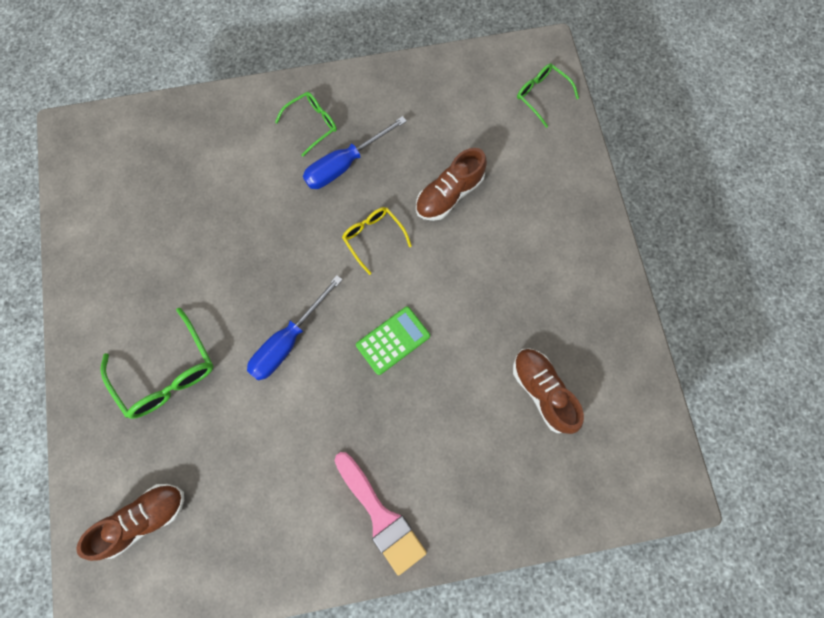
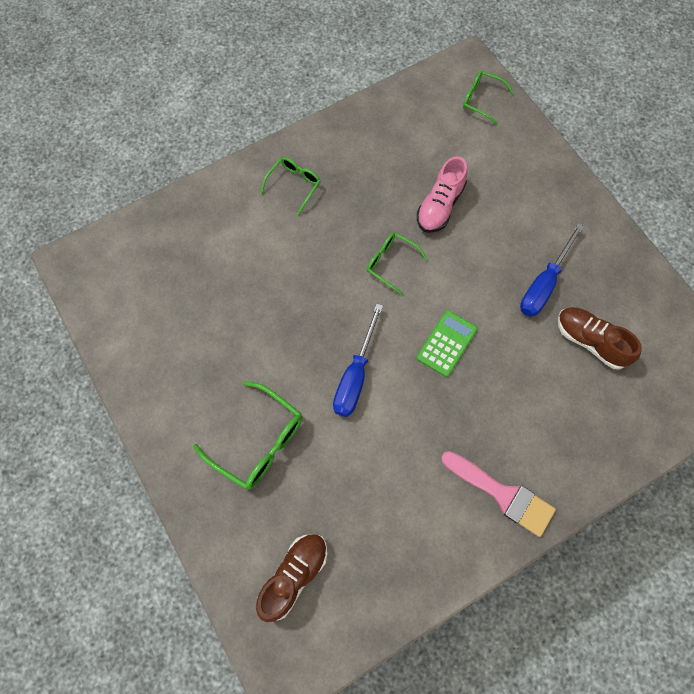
camera: 20 degrees left, 5 degrees down
blue screwdriver [303,116,407,189] -> blue screwdriver moved to [520,223,584,317]
yellow glasses [342,207,412,275] -> green glasses [367,233,428,295]
brown shoe [416,148,487,221] -> pink shoe [417,156,468,233]

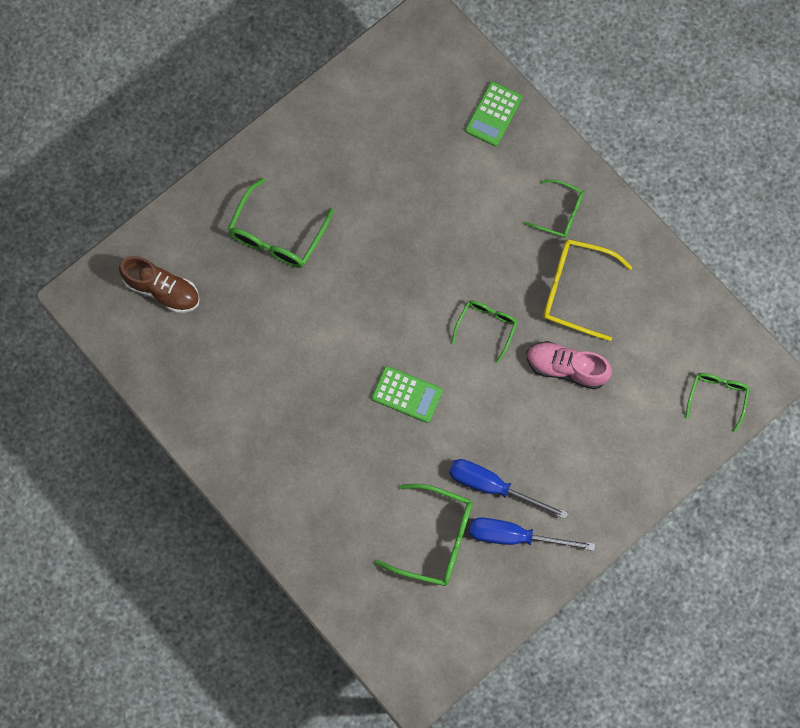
camera: 80 degrees right, 5 degrees up
blue screwdriver [333,304,383,417] -> blue screwdriver moved to [469,518,595,551]
pink brush [441,451,556,537] -> none
brown shoe [558,307,642,370] -> green glasses [376,484,472,586]
none -> green calculator [465,82,523,146]
none -> yellow glasses [543,239,633,341]

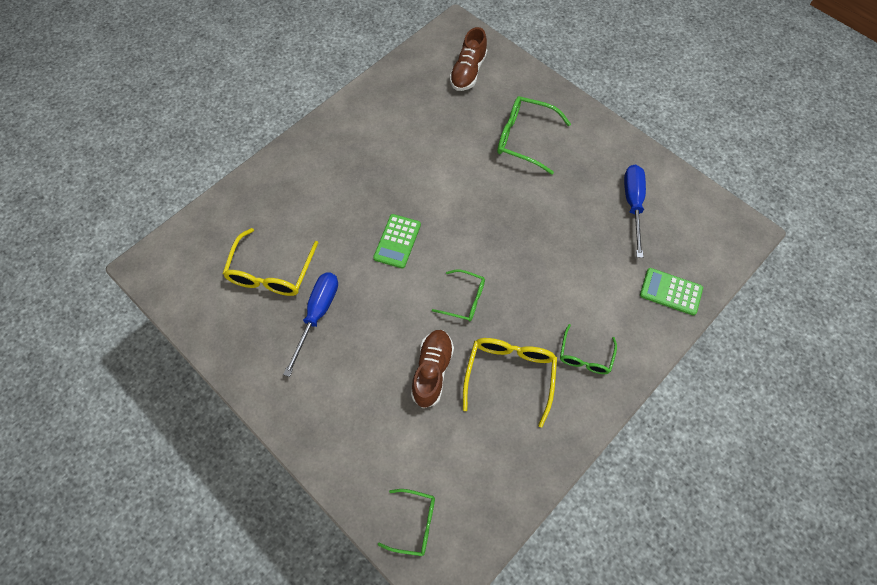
camera: 85 degrees right, 10 degrees down
green glasses [376,484,472,586] -> yellow glasses [223,228,318,296]
blue screwdriver [469,518,595,551] -> blue screwdriver moved to [624,164,646,258]
pink shoe [527,341,612,390] -> brown shoe [411,330,454,408]

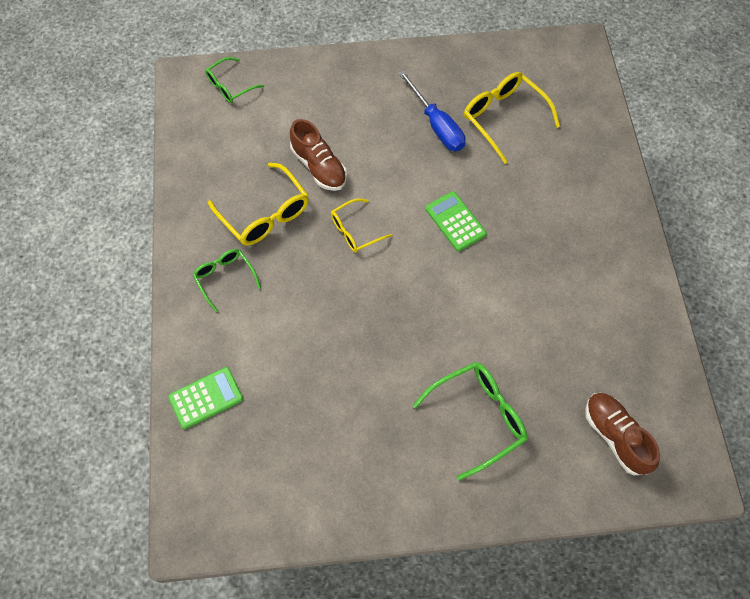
camera: 130 degrees right, 0 degrees up
green glasses [432,269,485,321] -> yellow glasses [331,198,392,252]
blue screwdriver [624,164,646,258] -> none

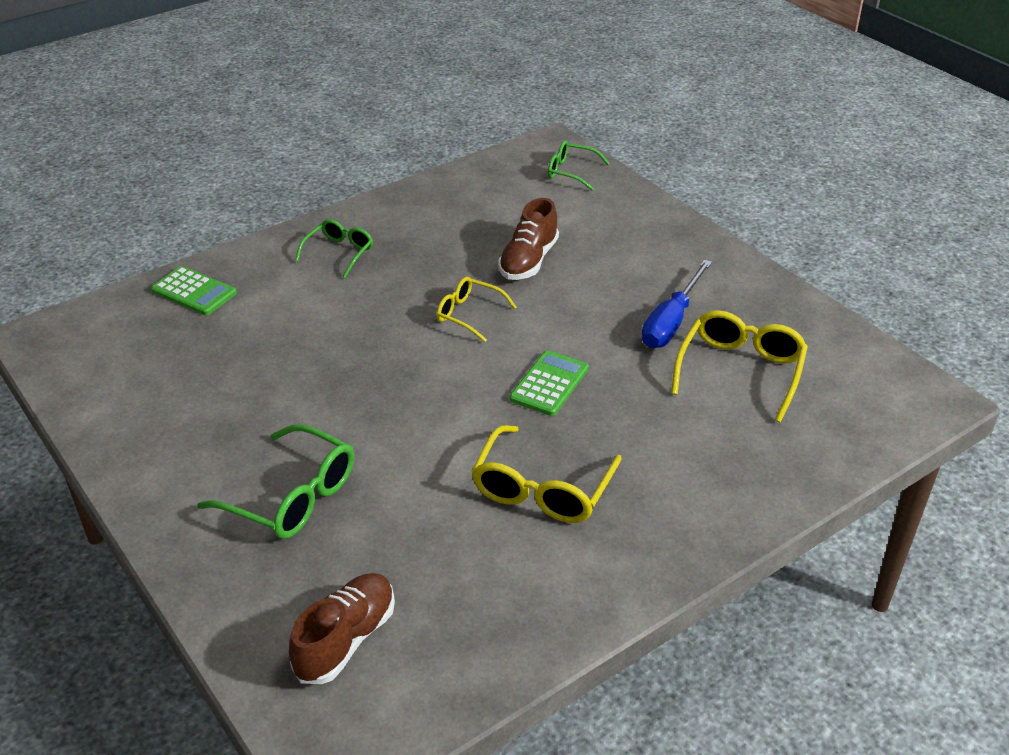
camera: 60 degrees right, 25 degrees down
yellow glasses [208,163,309,246] -> yellow glasses moved to [472,425,622,523]

